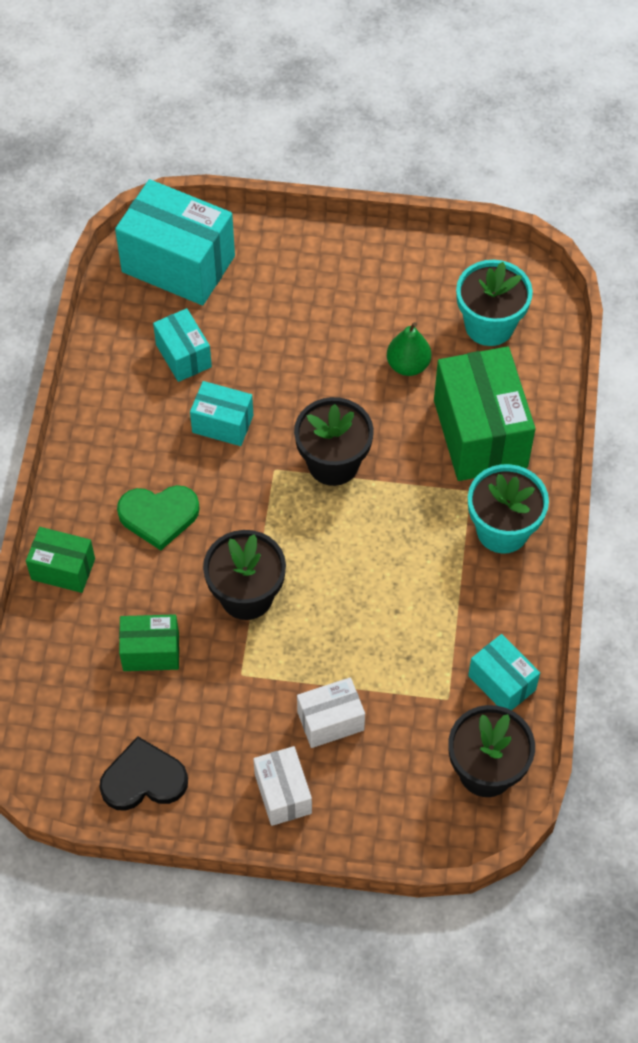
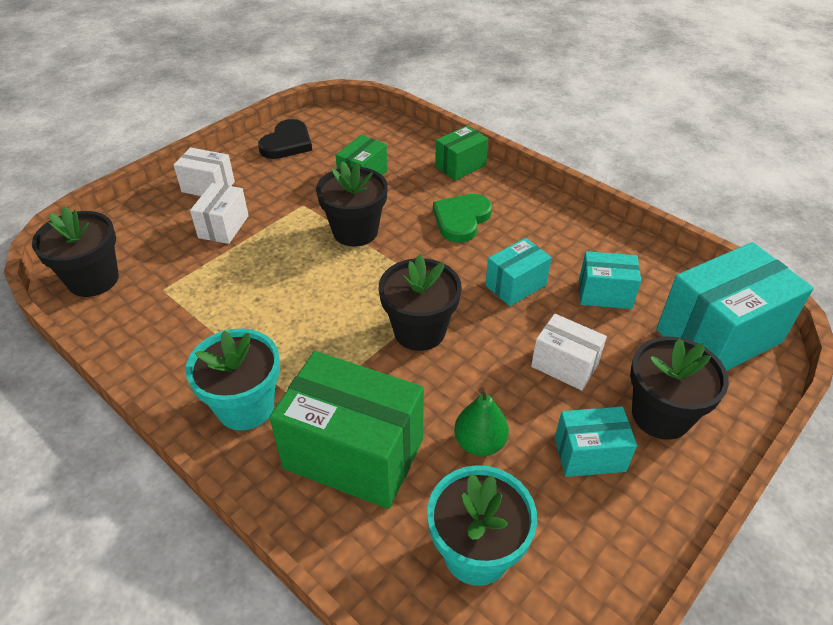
camera: 125 degrees right, 15 degrees down
turquoise box [468,634,540,711] -> turquoise box moved to [555,406,637,477]
none -> white box [531,314,607,391]
none -> black flower pot [630,337,729,440]

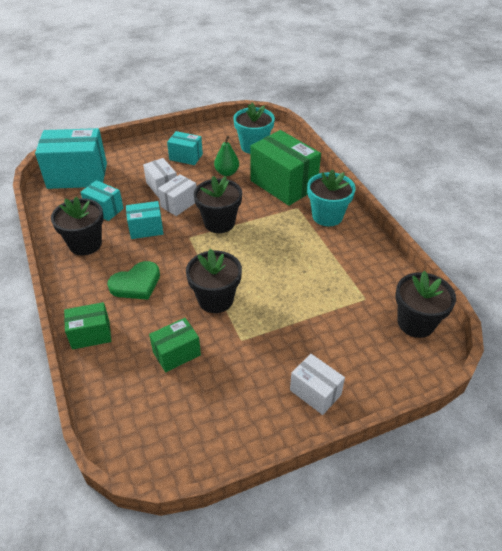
camera: 155 degrees left, 0 degrees up
white box [190,183,249,244] -> white box moved to [158,174,197,216]
black heart [258,119,312,159] -> none
black flower pot [630,337,729,440] -> black flower pot moved to [51,197,104,255]

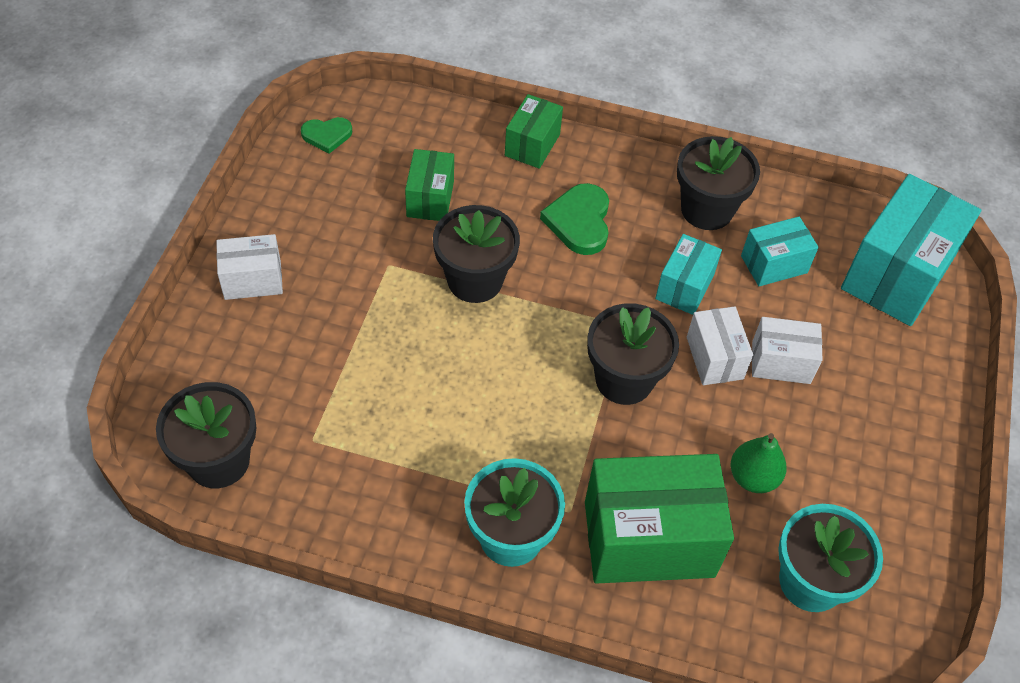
camera: 125 degrees right, 10 degrees up
turquoise box [167,131,203,165] -> none
none -> green heart [301,117,352,154]

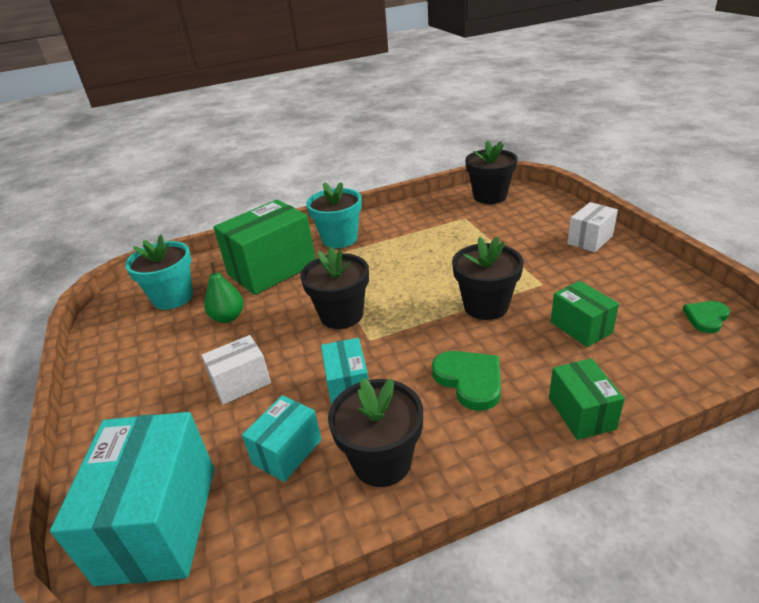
camera: 150 degrees right, 20 degrees down
white box [687,306,753,385] -> none

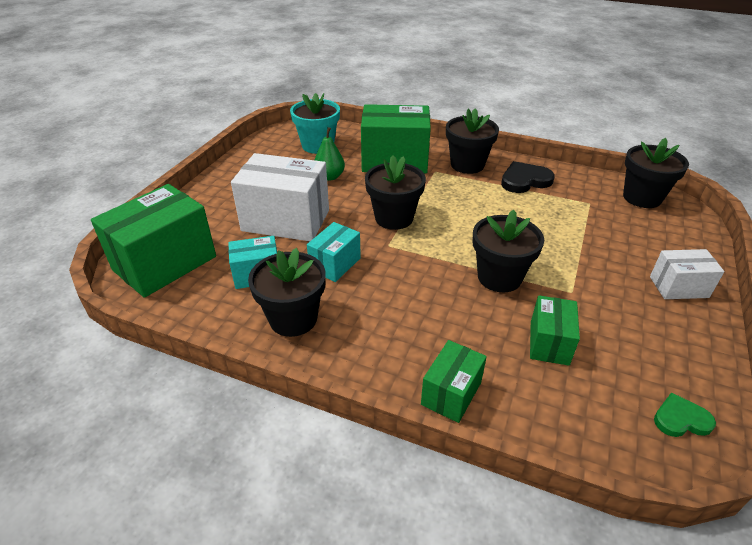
camera: 40 degrees right, 5 degrees up
turquoise box [50,412,214,586] -> green box [91,184,216,298]
white box [202,335,271,405] -> white box [231,153,329,241], size x1.88
turquoise flower pot [306,182,362,248] -> black flower pot [446,108,499,174]
green heart [432,351,501,411] -> none
none -> black heart [501,161,555,193]

